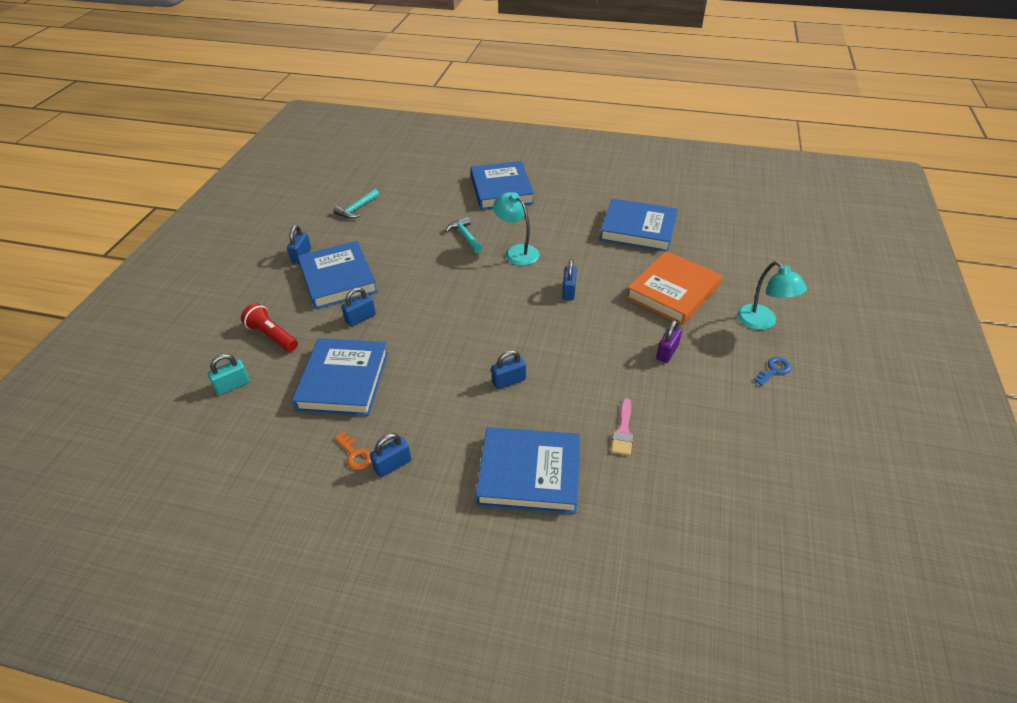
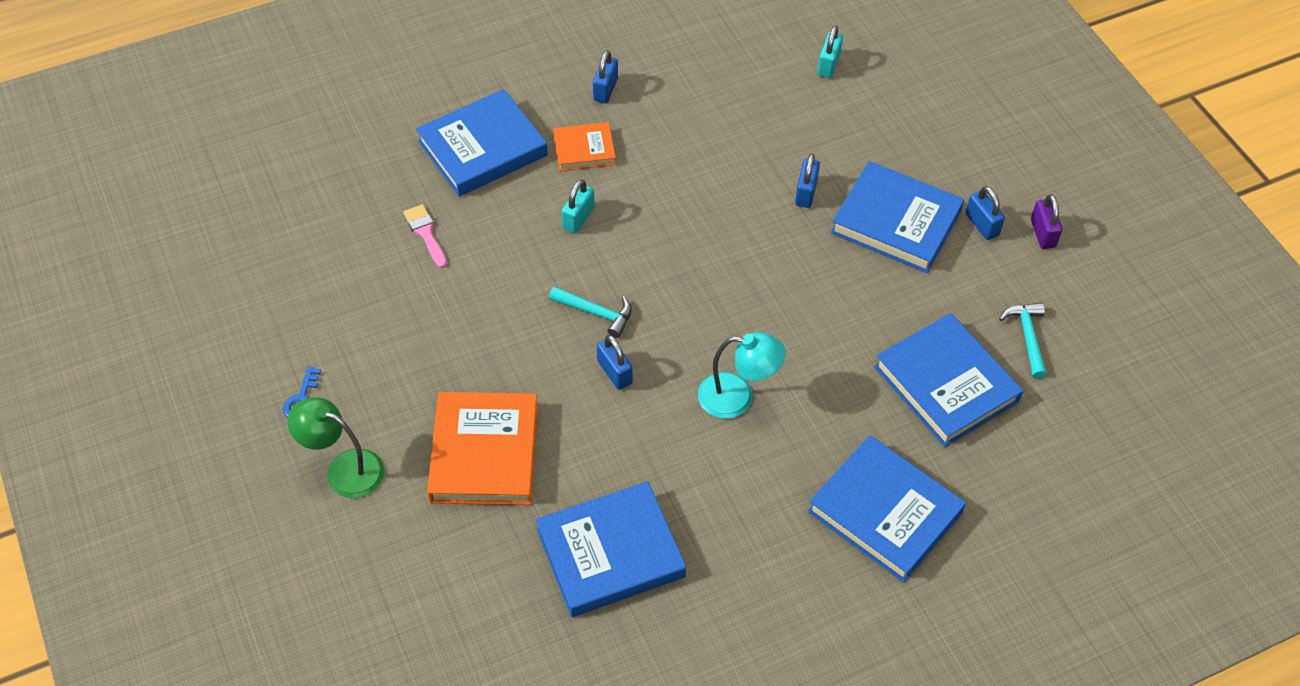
camera: 140 degrees right, 10 degrees up
red flashlight [241,303,298,352] -> none
blue book [292,338,388,416] -> blue book moved to [874,313,1023,447]
orange key [335,432,371,470] -> none
turquoise hammer [446,217,482,253] -> turquoise hammer moved to [549,286,632,338]
blue padlock [491,350,526,389] -> turquoise padlock [561,179,595,233]
purple padlock [656,320,682,363] -> purple padlock moved to [1031,194,1062,249]
turquoise lamp [737,261,807,330] -> green lamp [288,397,384,498]
none -> orange book [553,122,616,171]

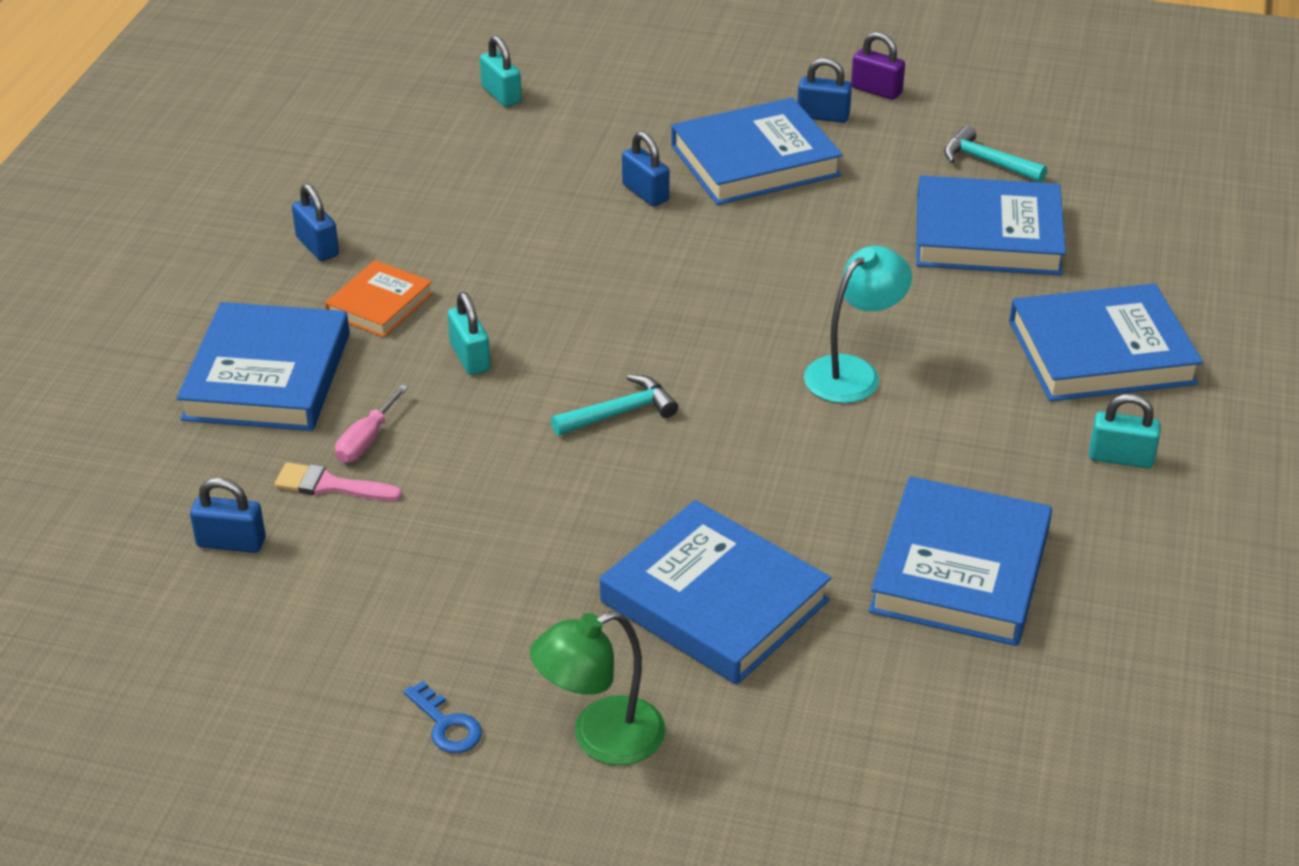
camera: 50 degrees left, 15 degrees down
orange book [427,392,538,505] -> blue book [600,500,831,685]
blue padlock [597,335,633,390] -> blue padlock moved to [190,478,266,553]
none -> pink screwdriver [335,385,409,463]
none -> turquoise padlock [1089,394,1161,468]

